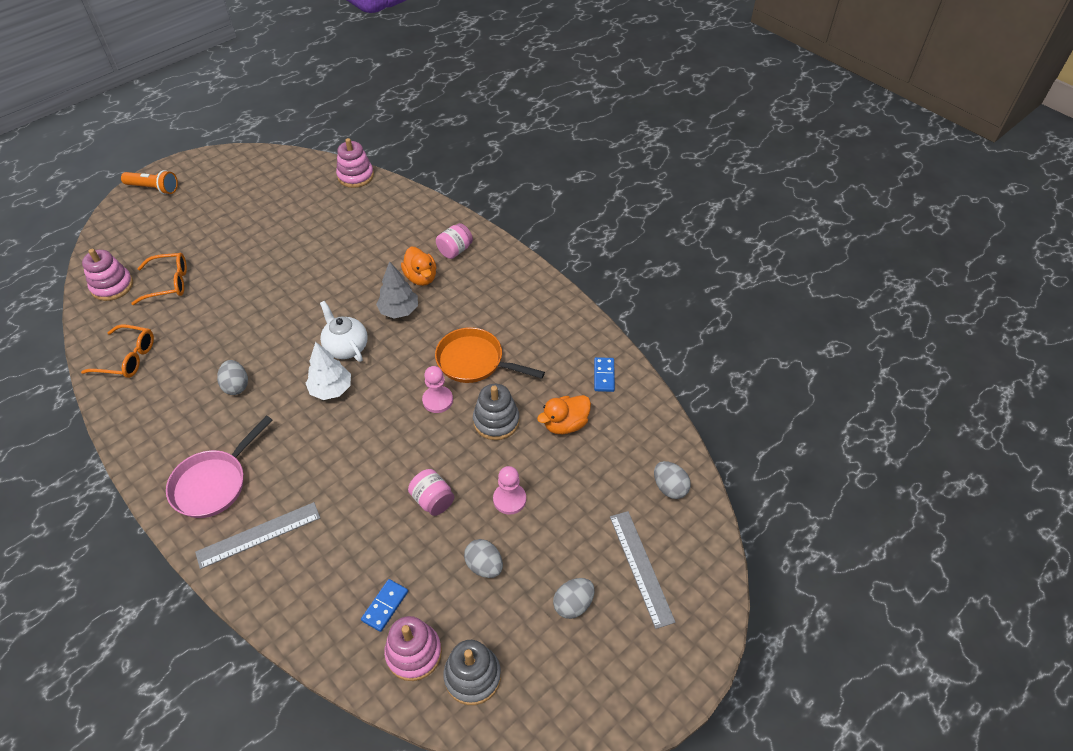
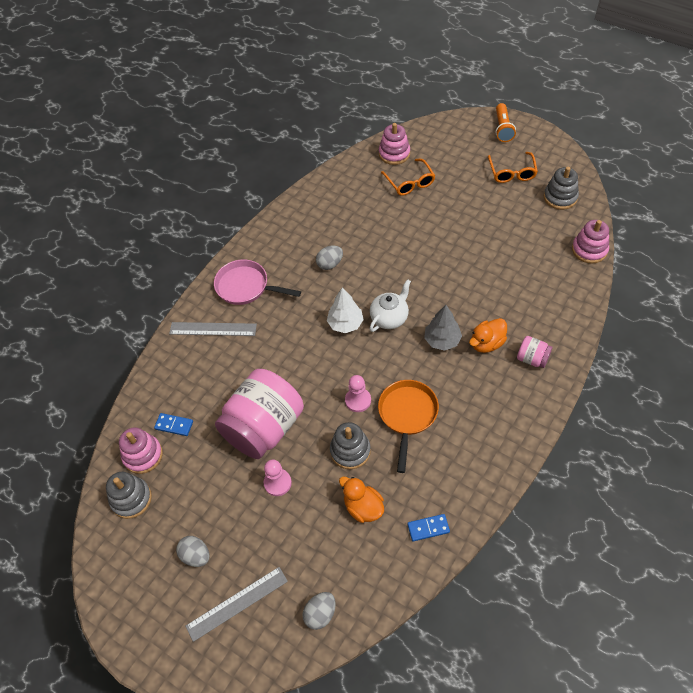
camera: 80 degrees right, 5 degrees up
orange glasses [81,324,154,378] -> orange glasses moved to [488,152,538,183]
grey ruler [195,502,320,569] -> grey ruler turned 45 degrees counterclockwise [169,322,257,336]
pink jar [408,469,454,516] -> pink jar [215,369,304,459], size x2.35
grey egg [464,539,503,578] -> none
none -> grey stacking toy [544,167,579,210]

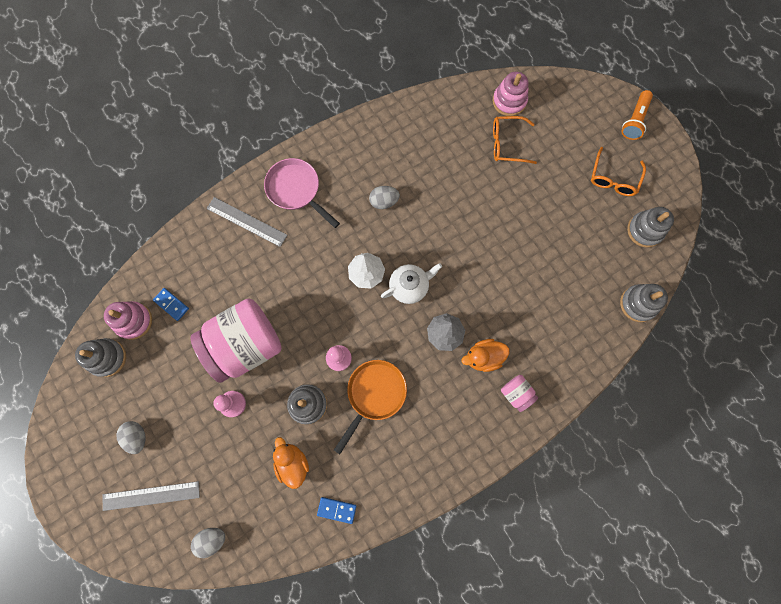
camera: 20 degrees right, 20 degrees up
orange glasses [381,159,435,196] -> orange glasses turned 90 degrees clockwise [493,116,537,164]
pink stacking toy [572,220,609,264] -> grey stacking toy [620,284,668,322]

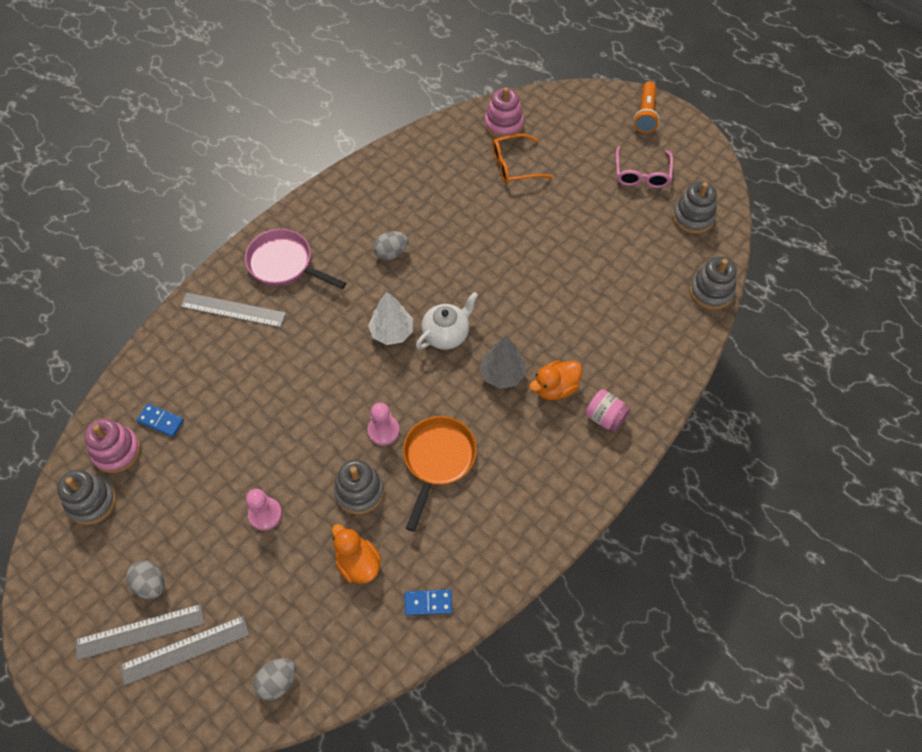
camera: 15 degrees left, 15 degrees down
pink jar [191,298,282,383] -> none
orange glasses [591,147,646,196] -> pink glasses [616,146,673,188]
none -> grey ruler [75,604,204,660]

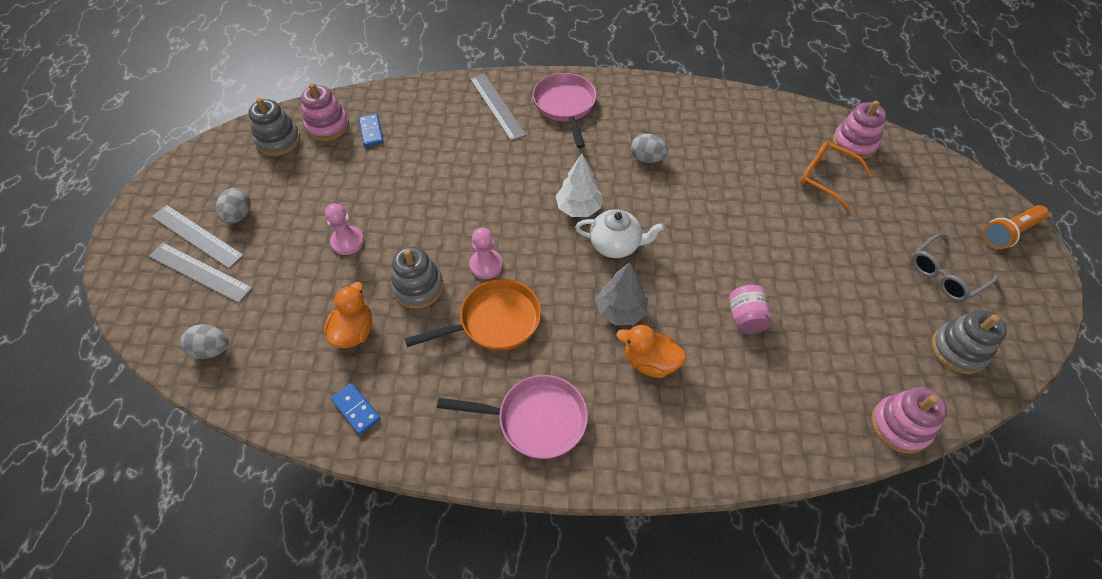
camera: 50 degrees right, 5 degrees down
pink jar [585,389,630,432] -> pink jar moved to [729,285,771,334]
pink glasses [616,146,673,188] -> grey glasses [912,233,998,302]
grey stacking toy [690,257,737,310] -> pink stacking toy [871,387,947,454]
none -> pink pan [437,375,588,459]

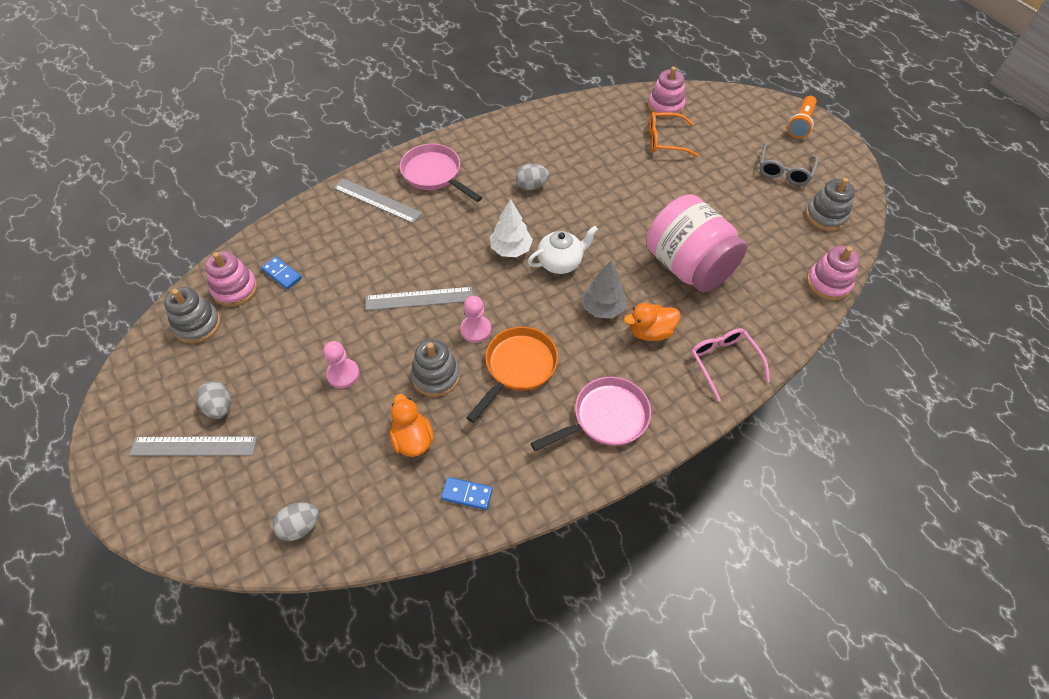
camera: 35 degrees left, 0 degrees up
grey ruler [149,243,252,303] -> grey ruler moved to [366,287,473,311]
pink jar [729,285,771,334] -> pink jar [646,194,747,292], size x2.35
none -> pink glasses [691,328,770,402]

